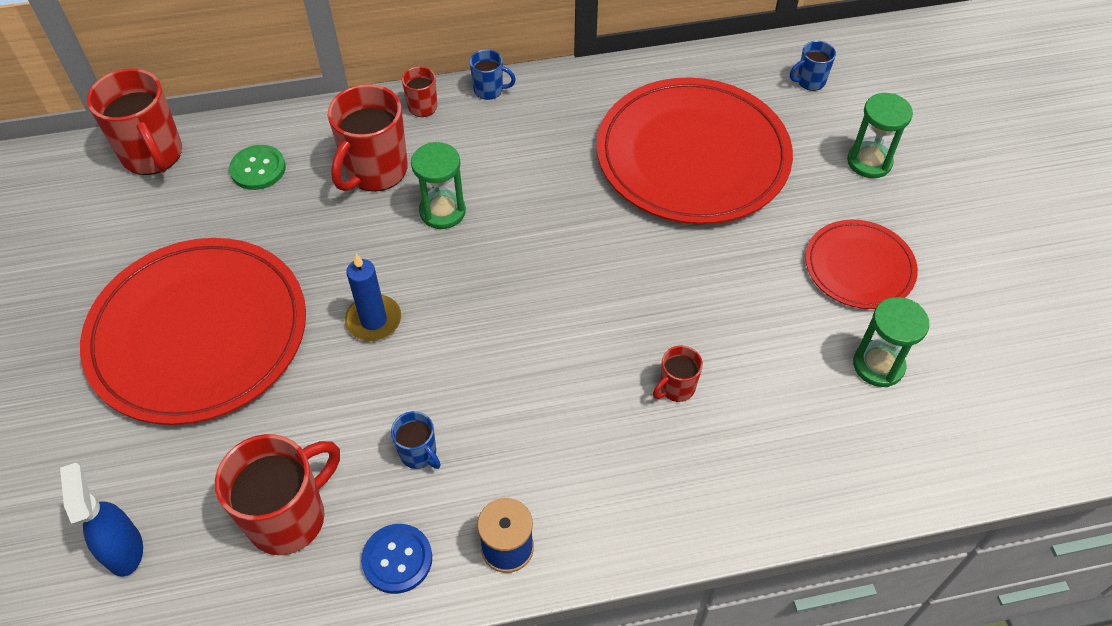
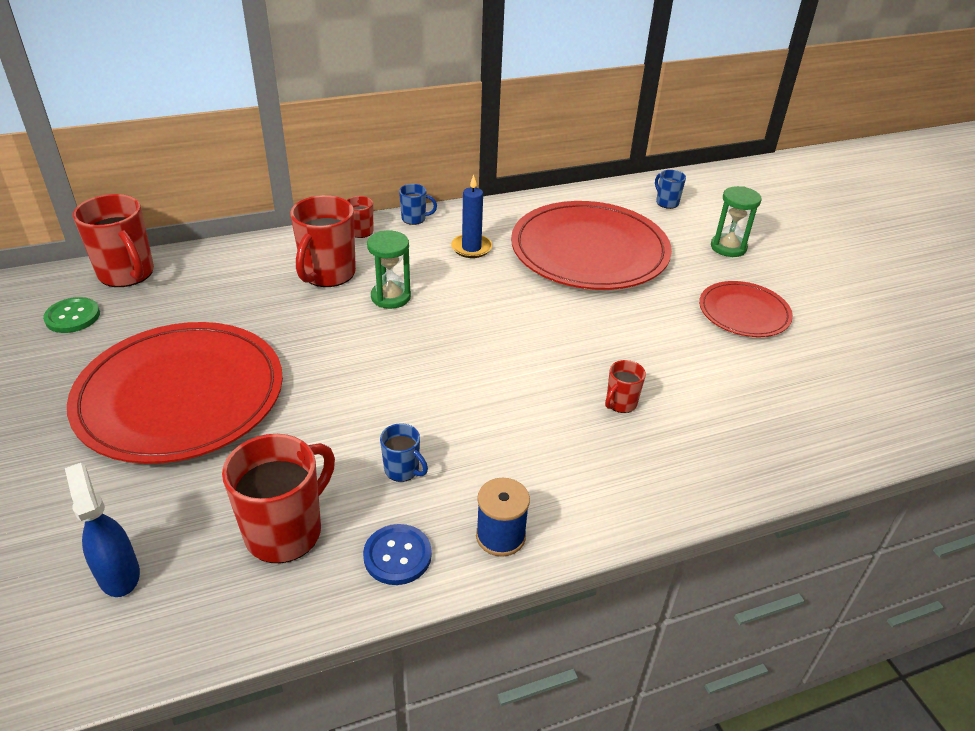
camera: 10 degrees left, 15 degrees down
green button [229,145,286,190] -> green button moved to [43,297,100,333]
blue candle [345,254,401,341] -> blue candle moved to [451,175,492,258]
blue mug [790,41,836,91] -> blue mug turned 90 degrees clockwise [655,170,686,209]
green hourglass [853,297,929,387] -> none

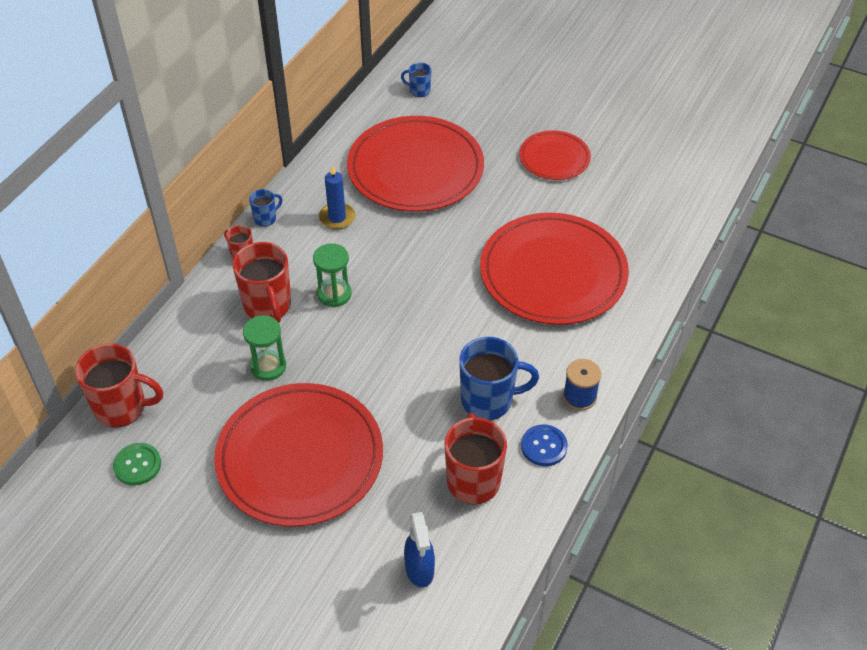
camera: 40 degrees left, 10 degrees up
blue spray bottle [65,463,140,597] -> blue spray bottle turned 120 degrees counterclockwise [404,512,435,588]
blue mug [380,423,428,482] -> blue mug [459,337,539,420], size x2.01
red mug [605,360,646,413] -> red plate [480,213,629,325]
green hourglass [711,186,762,257] -> green hourglass moved to [243,316,286,381]

